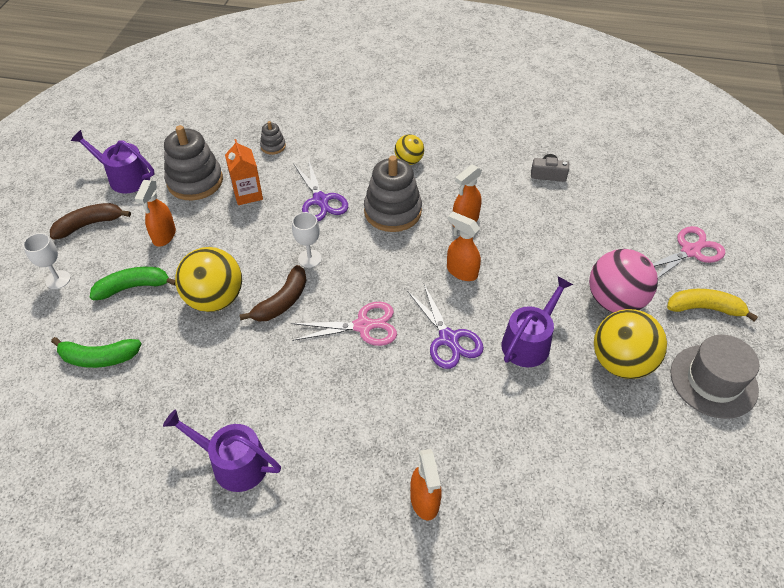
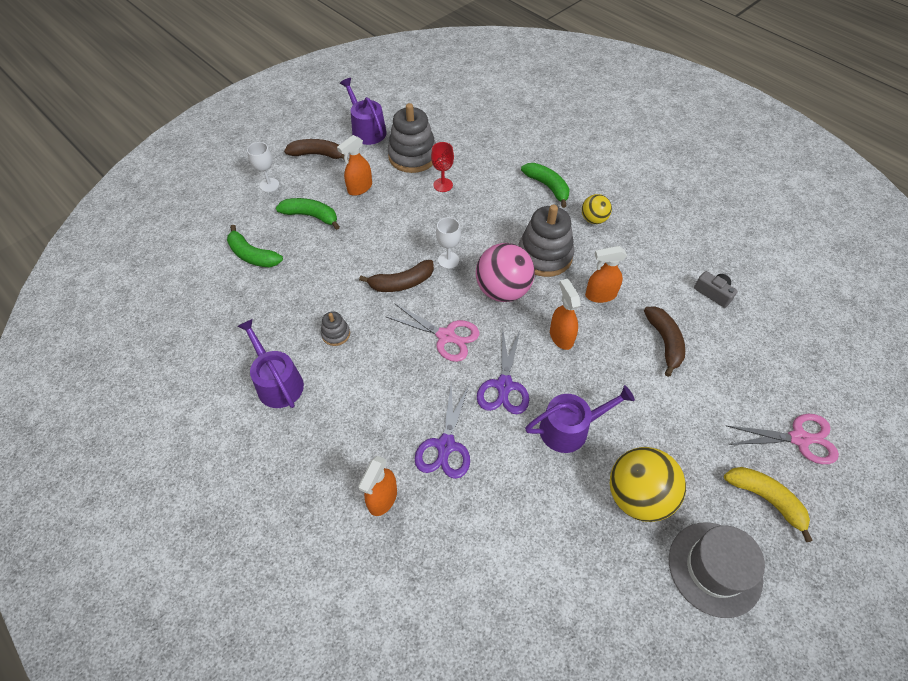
camera: 35 degrees right, 5 degrees up
yellow ball [175,247,242,312] -> none
orange carton [225,139,263,205] -> red goblet [431,142,454,192]
grey stacking toy [260,121,286,155] -> grey stacking toy moved to [321,311,350,346]
purple scissors [293,158,348,221] -> purple scissors moved to [415,383,470,479]
pink ball [589,249,658,313] -> pink ball moved to [476,243,535,302]
none -> green banana [521,163,570,208]
none -> brown banana [644,306,685,377]

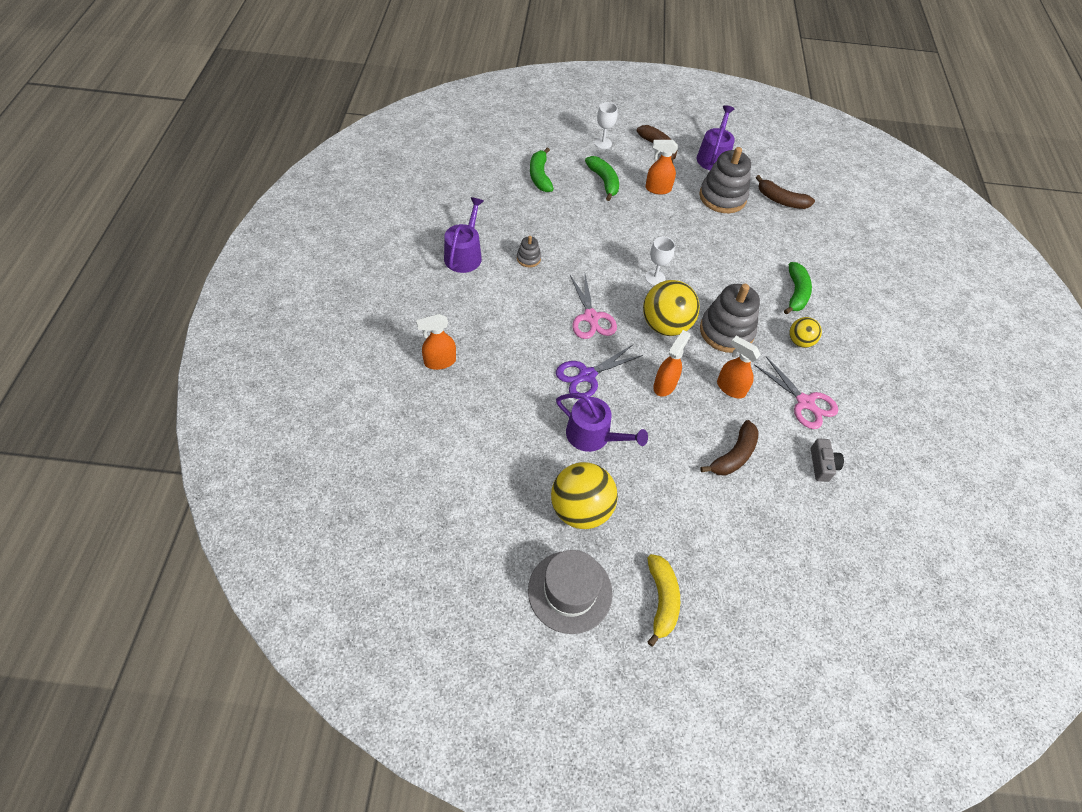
camera: 45 degrees right, 0 degrees up
brown banana [359,260,434,292] -> brown banana moved to [756,175,815,209]
purple scissors [415,383,470,479] -> none
red goblet [431,142,454,192] -> none
pink ball [476,243,535,302] -> yellow ball [643,280,700,336]
pink scissors [726,414,839,464] -> pink scissors moved to [754,356,838,429]

